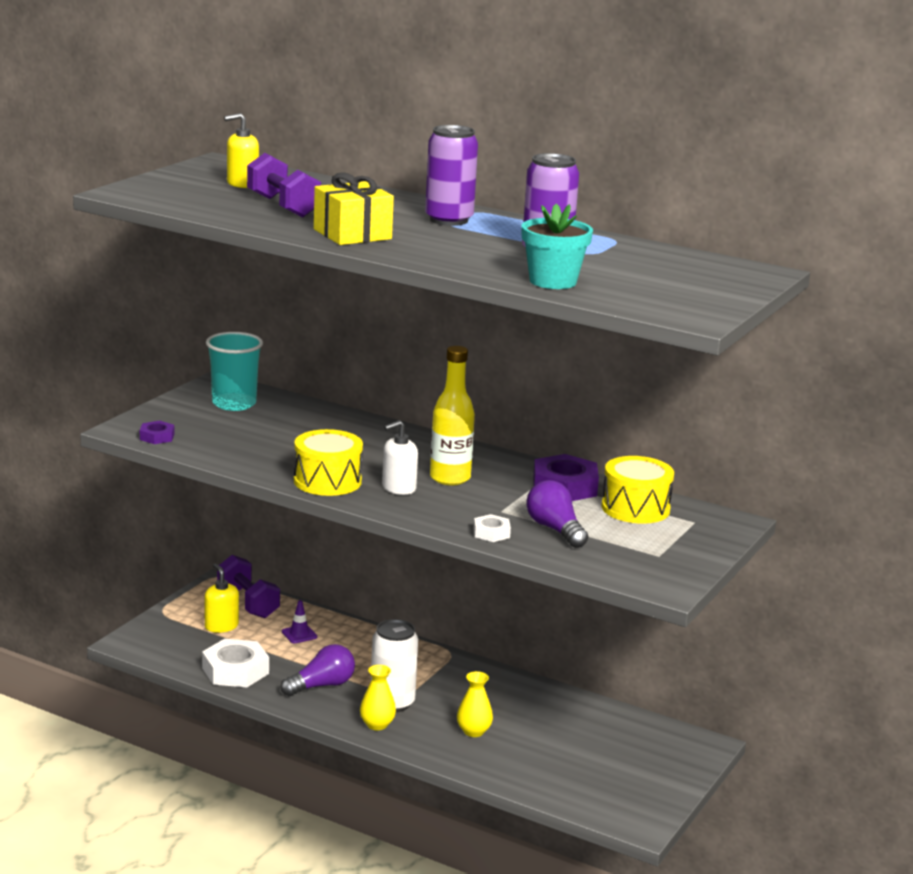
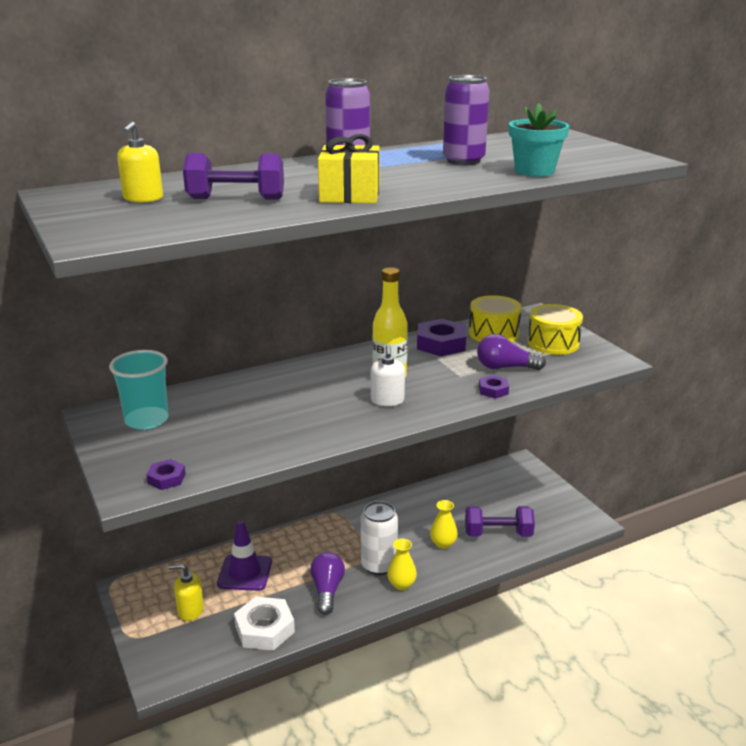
camera: 55 degrees left, 5 degrees up
purple dumbbell [217,555,280,618] -> purple dumbbell moved to [465,506,535,537]
purple traffic cone [282,600,317,643] -> purple traffic cone [217,520,272,591], size x1.94
yellow drum [294,429,363,496] -> yellow drum moved to [528,304,583,355]
white nut [474,514,511,542] -> purple nut [479,375,509,399]

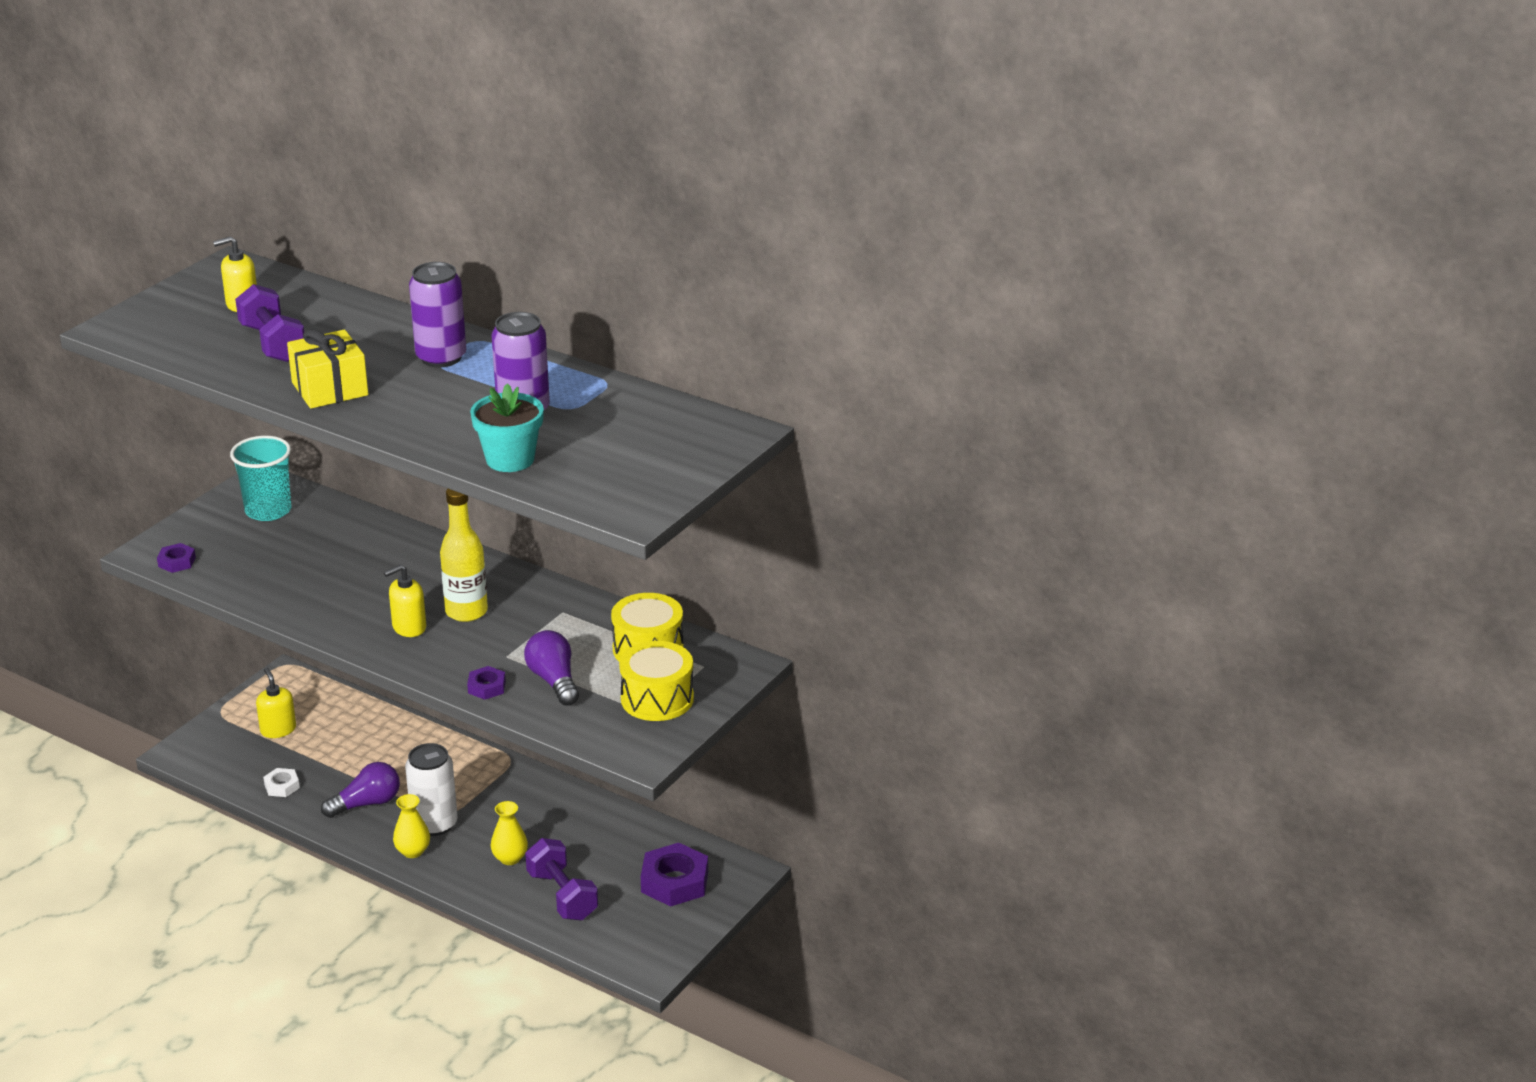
camera: 60 degrees right, 5 degrees up
purple traffic cone [217,520,272,591] -> none
white nut [234,596,295,651] -> white nut [263,768,300,797], size x0.53
white soap dispenser [371,345,405,406] -> yellow soap dispenser [384,565,426,637]
purple nut [417,319,466,356] -> purple nut moved to [641,843,708,907]

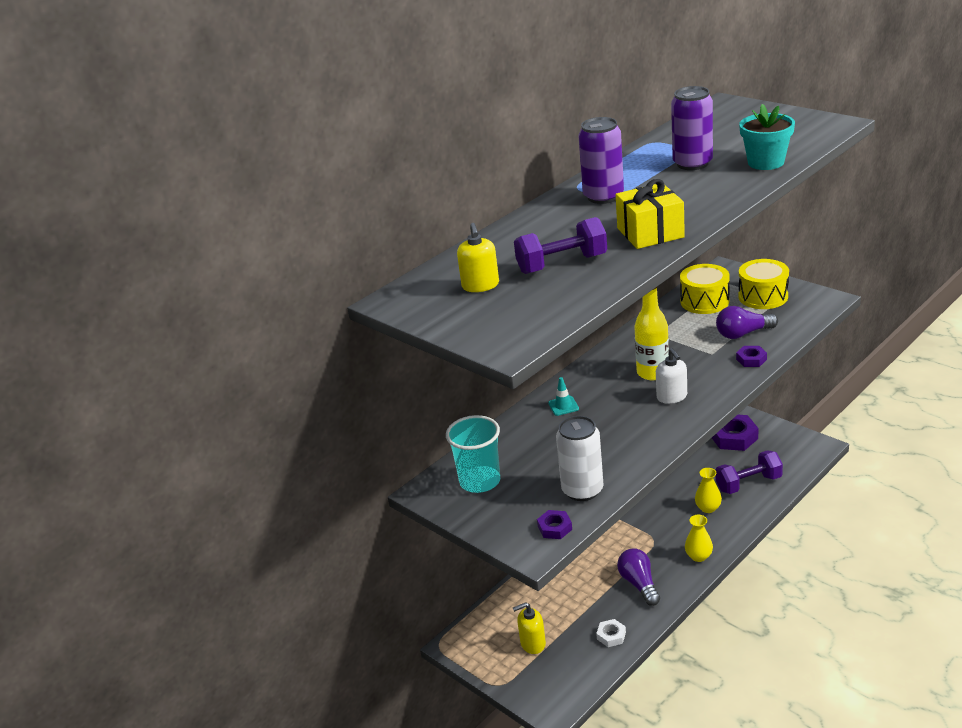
camera: 75 degrees left, 0 degrees up
yellow soap dispenser [384,565,426,637] -> white soap dispenser [656,348,687,404]
white can [405,743,458,836] -> white can moved to [556,416,603,501]
none -> turquoise traffic cone [548,377,579,416]

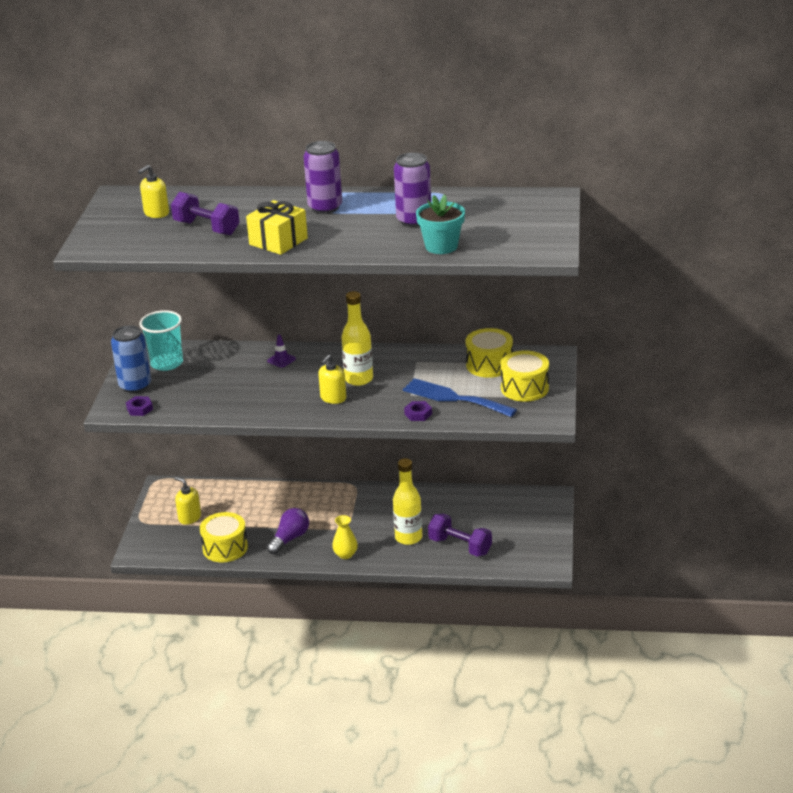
camera: 50 degrees right, 0 degrees up
turquoise traffic cone [548,377,579,416] -> purple traffic cone [267,334,296,368]
white can [556,416,603,501] -> none
white nut [596,619,626,647] -> yellow drum [200,512,248,562]
white soap dispenser [656,348,687,404] -> yellow soap dispenser [318,355,347,404]
yellow vase [695,468,722,513] -> yellow bottle [393,458,422,545]
purple nut [712,415,758,451] -> none
purple light bulb [716,306,778,339] -> blue fork [403,378,517,417]
none -> blue can [111,325,151,393]

